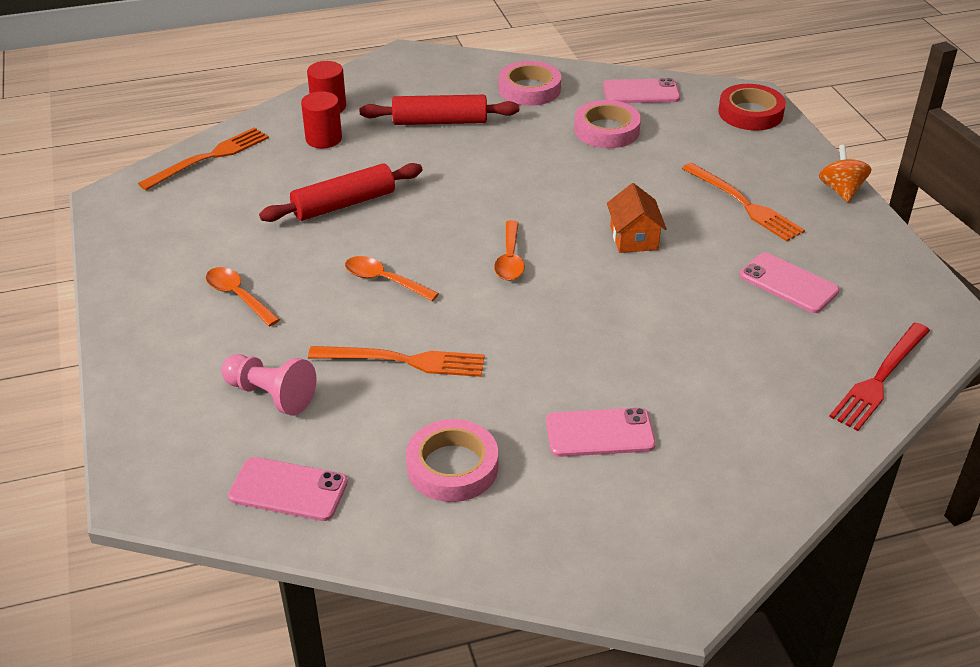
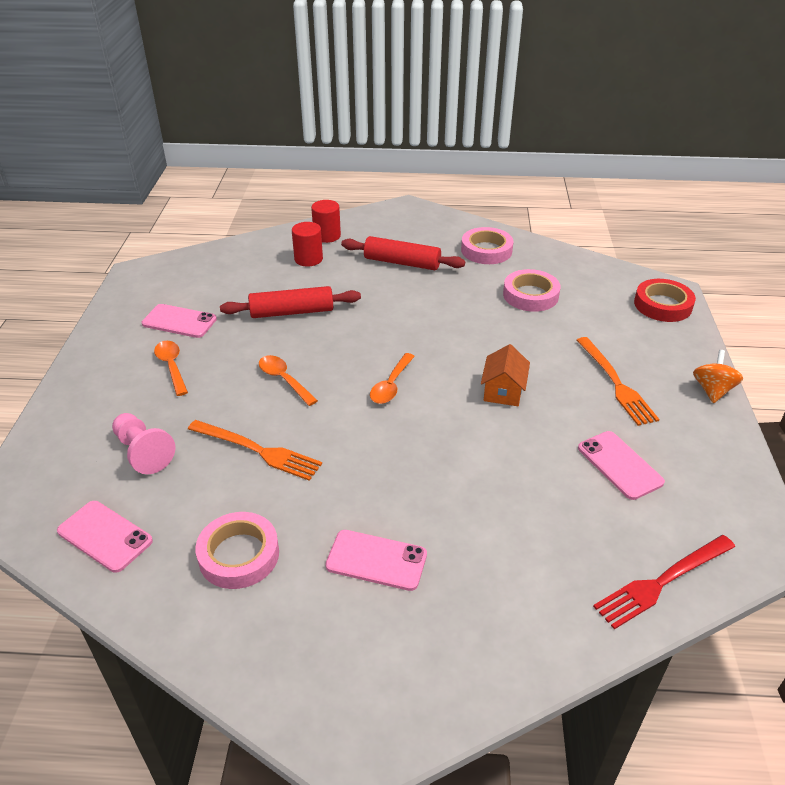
camera: 20 degrees right, 0 degrees up
orange fork [138,127,269,190] -> none
pink phone [603,78,680,103] -> pink phone moved to [142,304,217,338]

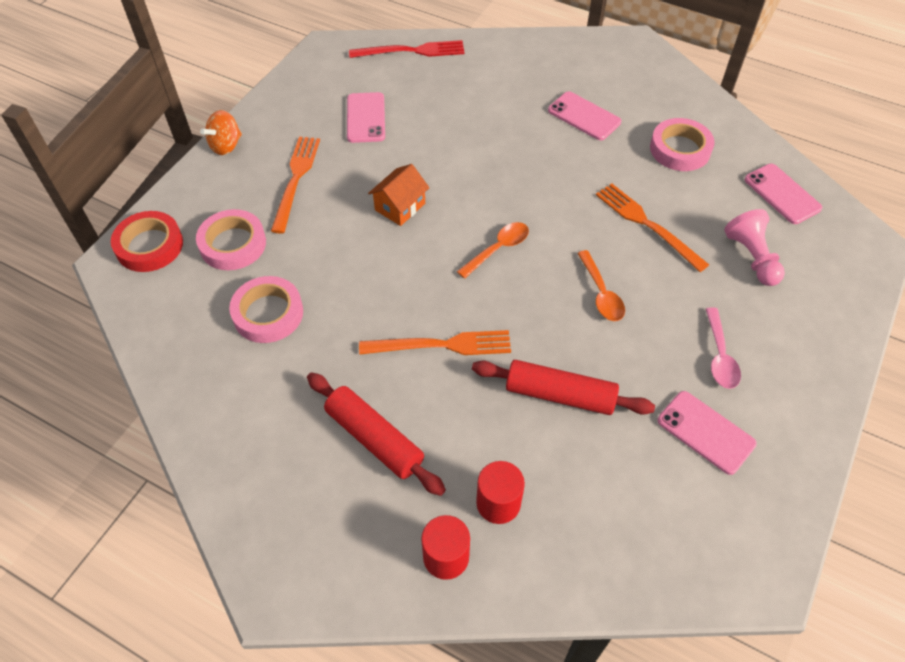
camera: 155 degrees left, 15 degrees up
orange spoon [154,341,188,396] -> pink spoon [706,307,741,389]
pink tape [461,227,514,264] -> pink tape moved to [196,209,266,270]
none -> orange fork [359,330,511,355]

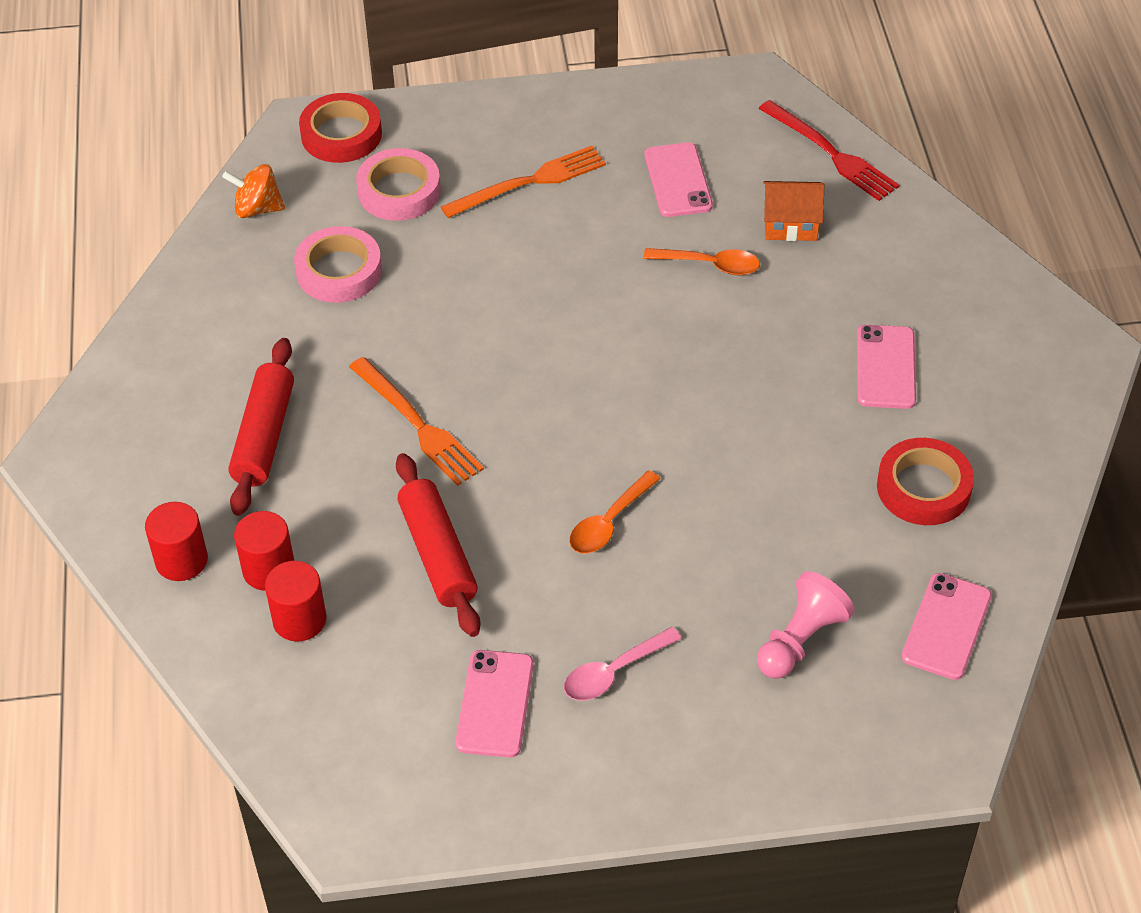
camera: 55 degrees right, 5 degrees down
orange spinning top [200,110,242,155] -> orange spinning top moved to [222,164,285,218]
pink phone [347,92,385,143] -> pink phone turned 60 degrees counterclockwise [645,142,713,217]
orange house [368,164,430,226] -> orange house moved to [763,181,824,241]
orange spoon [457,222,529,279] -> orange spoon moved to [643,248,760,275]
orange fork [596,183,709,272] -> none
pink tape [650,118,715,171] -> red tape [877,438,974,525]
none -> red cylinder [265,561,326,642]

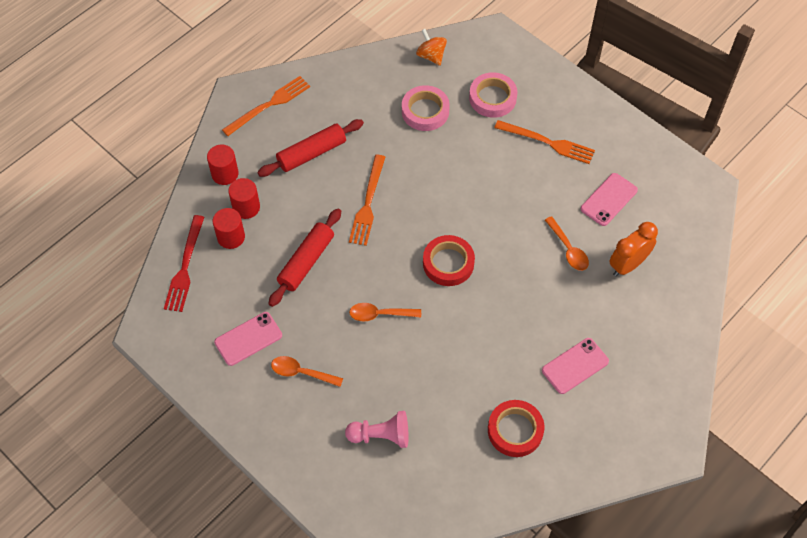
camera: 50 degrees right, 10 degrees up
red tape [299,93,382,163] -> red tape moved to [423,235,475,286]
pink spoon [564,627,682,701] -> orange spoon [271,356,343,387]
red fork [759,100,899,201] -> red fork moved to [164,215,204,312]
orange house [763,181,824,241] -> orange clock [609,222,658,276]
pink phone [902,573,992,680] -> none
none -> orange fork [222,76,310,136]

